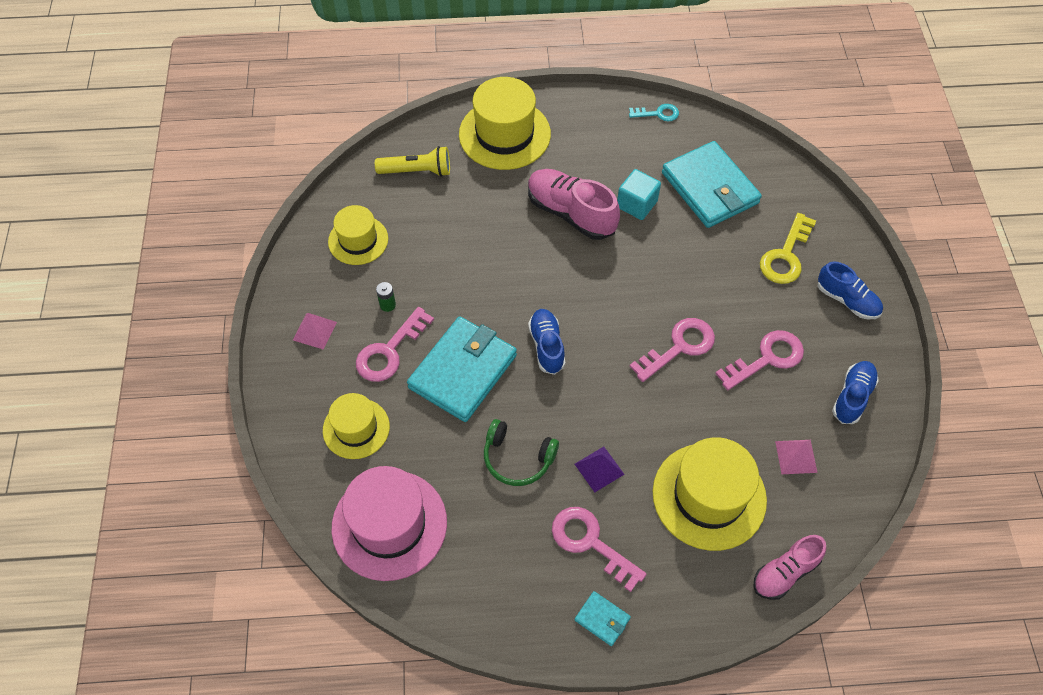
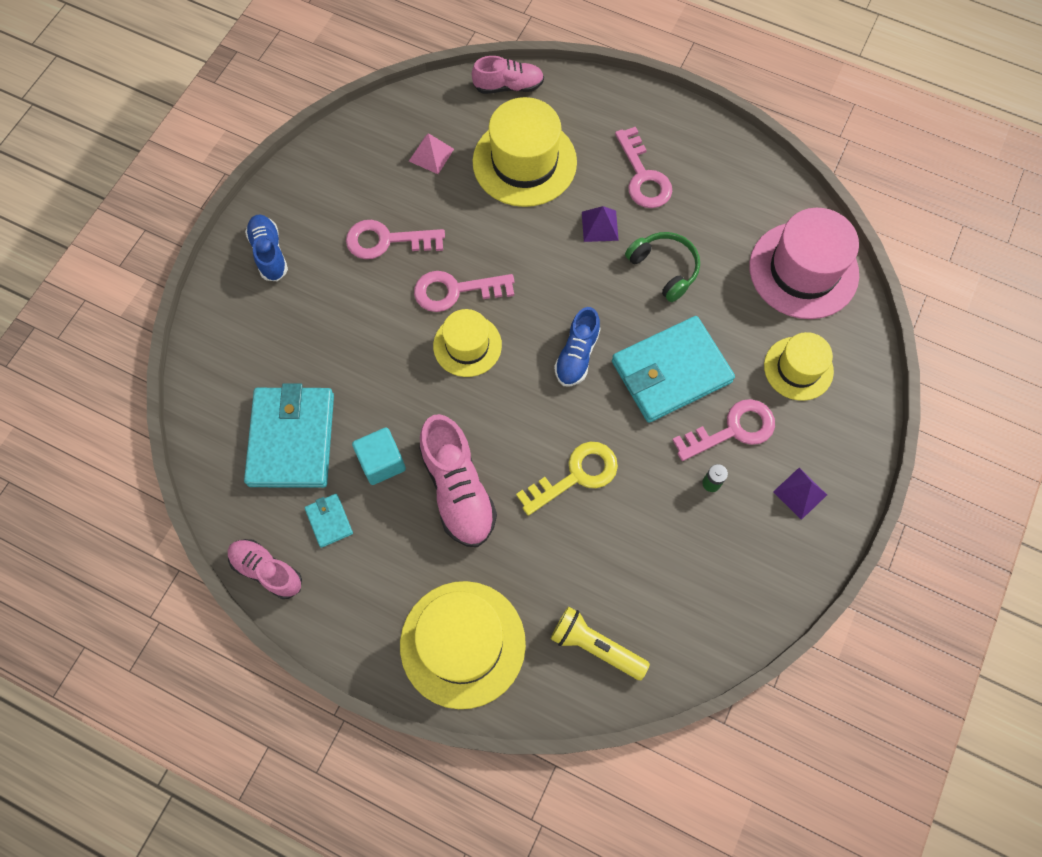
camera: 150 degrees left, 10 degrees up
pink pyramid [293,313,337,349] -> purple pyramid [773,468,827,520]
yellow hat [328,205,388,265] -> yellow hat moved to [433,309,502,377]
turquoise wallet [575,591,631,646] -> turquoise wallet moved to [305,494,353,548]
turquoise key [629,104,679,121] -> pink shoe [228,539,302,599]
yellow key [760,213,816,284] -> yellow key moved to [516,442,618,516]
blue shoe [832,361,879,424] -> none

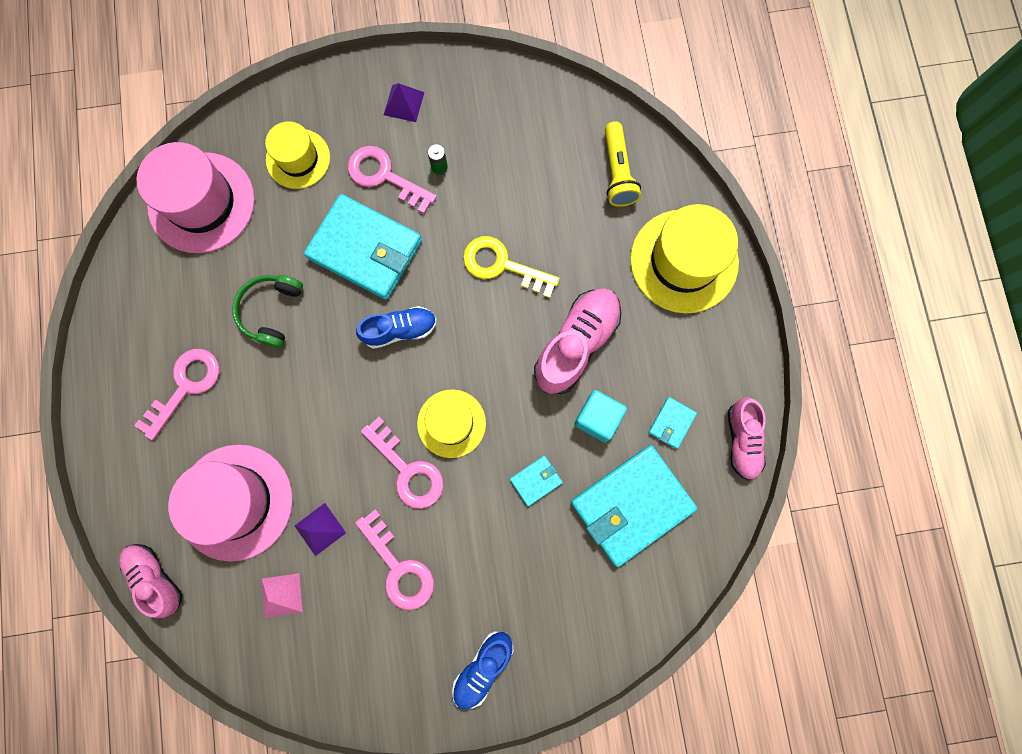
camera: 125 degrees left, 10 degrees up
yellow hat [473,97,577,207] -> pink hat [168,444,293,562]
purple pyramid [582,206,619,242] -> purple pyramid moved to [295,503,346,556]
none -> turquoise wallet [510,455,563,506]

